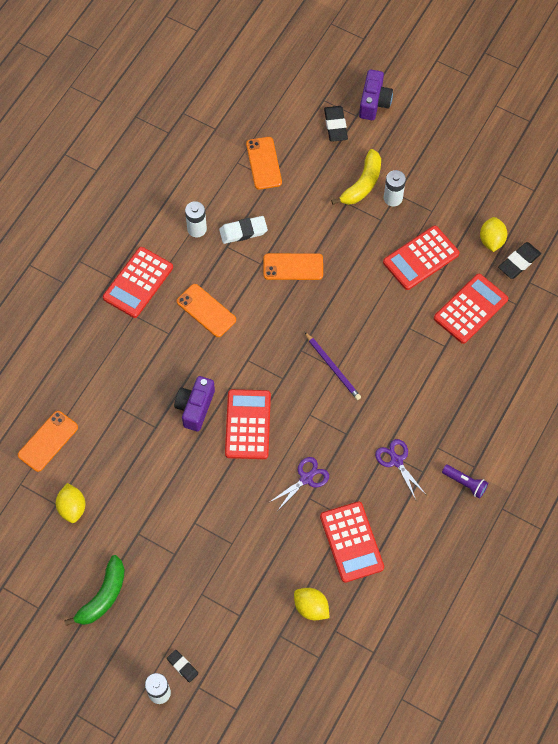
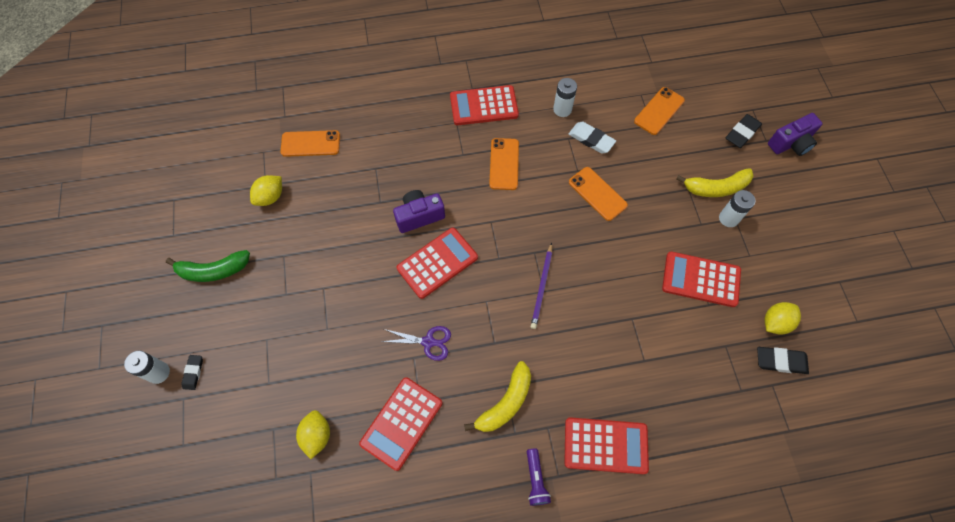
camera: 50 degrees right, 0 degrees up
purple scissors [375,439,425,500] -> yellow banana [464,361,531,432]
red calculator [434,274,508,344] -> red calculator moved to [564,417,649,474]

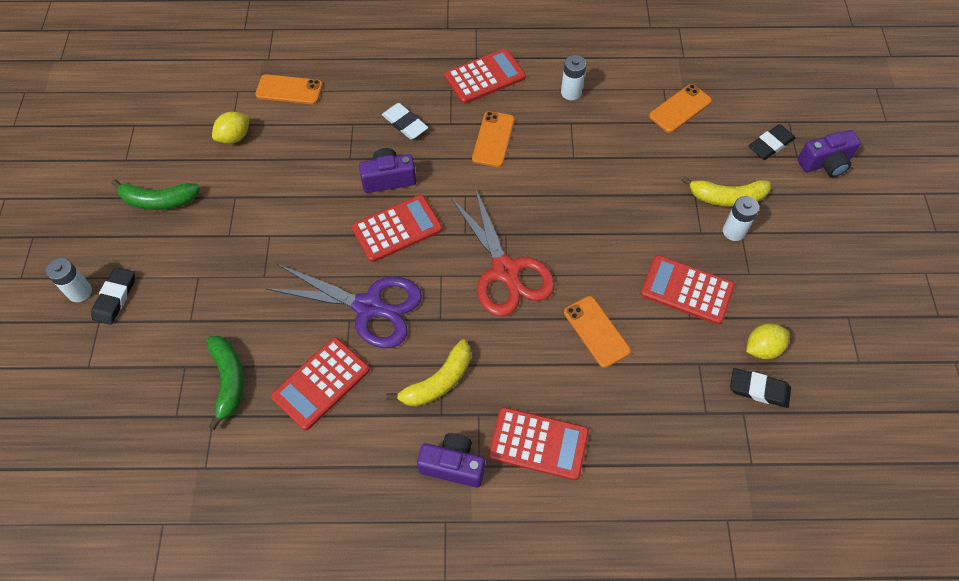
camera: 10 degrees right, 5 degrees down
black eraser [181,355,203,390] -> black eraser [91,267,135,325], size x1.58
yellow lemon [296,410,330,459] -> green banana [207,336,244,430]
purple scissors [381,326,451,361] -> purple scissors [265,264,422,348], size x2.02
red calculator [450,85,519,125] -> red calculator turned 150 degrees clockwise [444,49,526,104]
purple flashlight [527,448,551,506] -> purple camera [417,433,485,488]
purple pencil [530,243,552,329] -> red scissors [451,187,555,316]
white eraser [569,122,616,154] -> white eraser moved to [382,103,428,139]
orange phone [569,167,628,221] -> orange phone moved to [564,296,631,368]

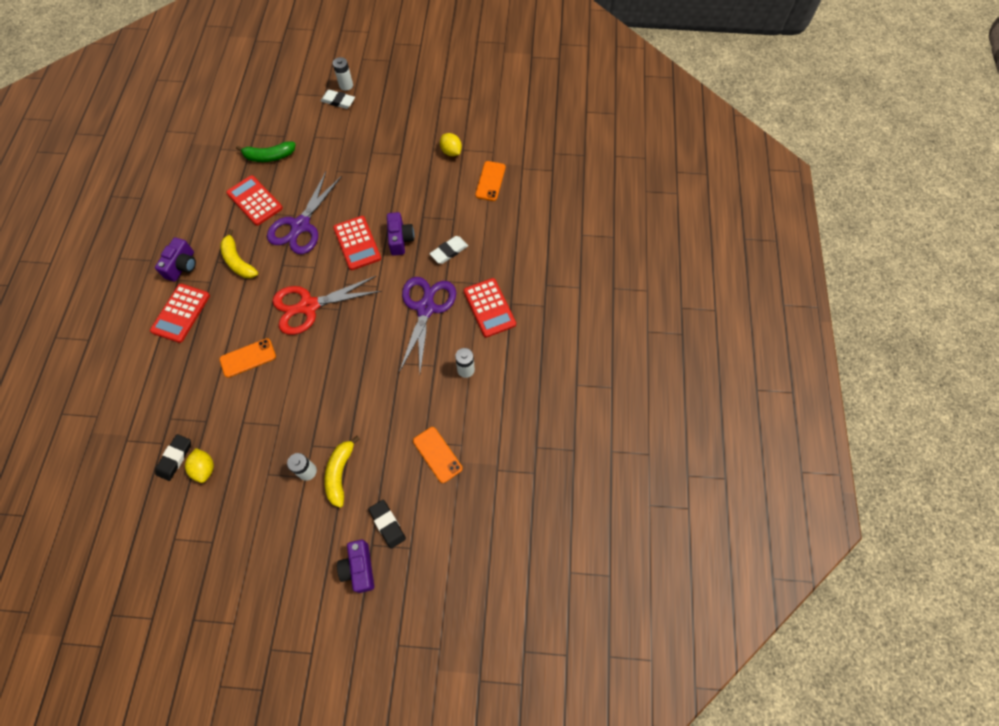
camera: 95 degrees right, 5 degrees up
black eraser [91,267,135,325] -> white eraser [321,90,355,109]
green banana [112,179,200,210] -> none
orange phone [472,111,515,167] -> purple scissors [399,277,456,372]
red calculator [640,255,735,325] -> none

